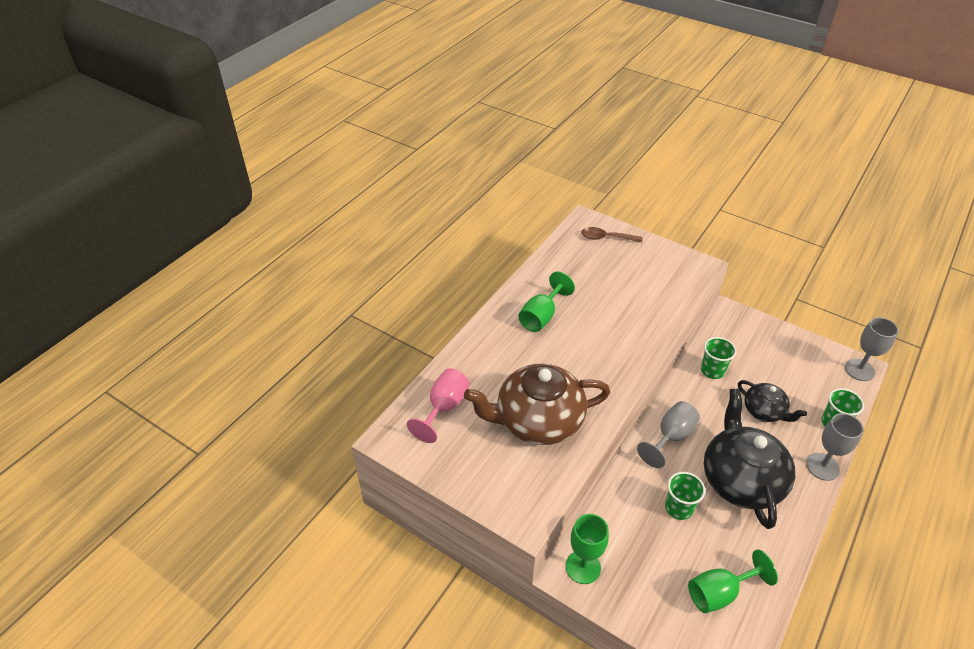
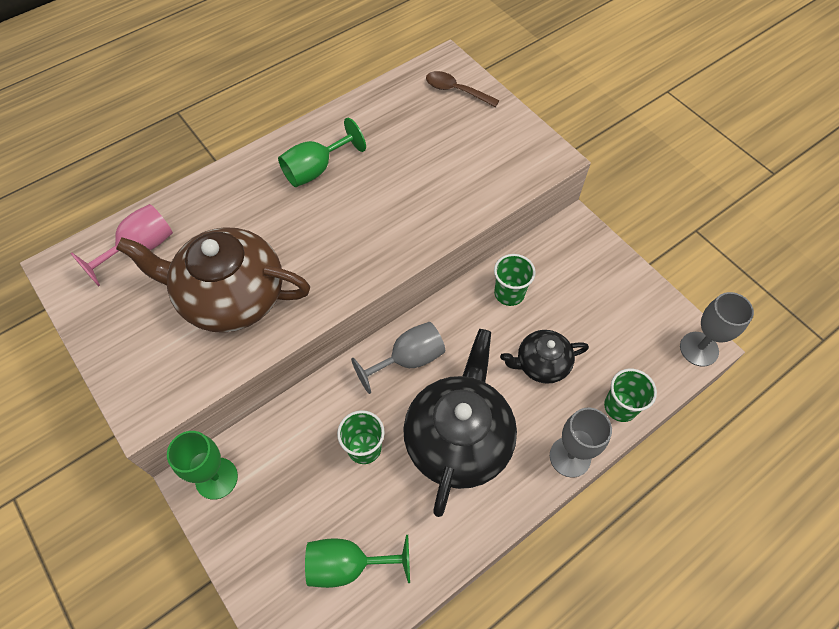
camera: 20 degrees right, 15 degrees up
black teapot [738,380,807,422] -> black teapot turned 105 degrees clockwise [500,330,589,384]

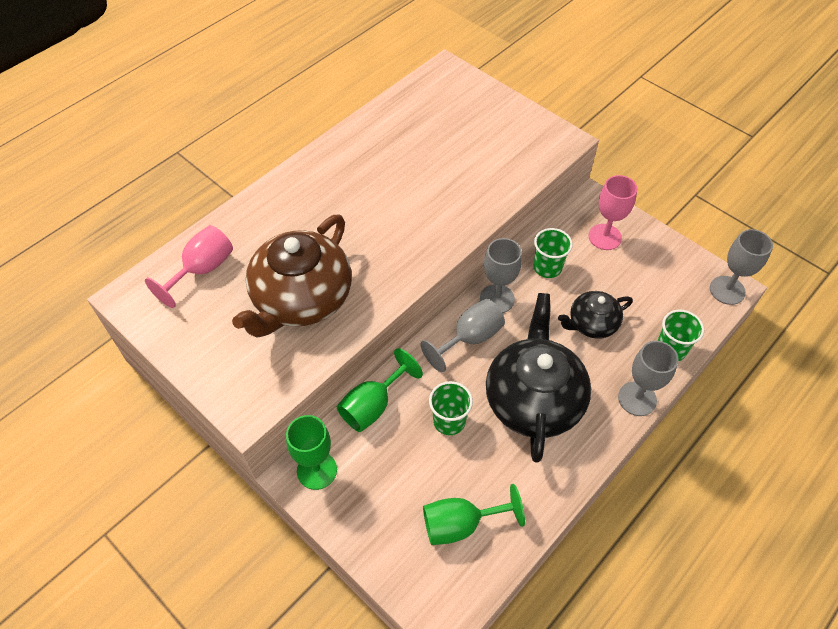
camera: 10 degrees left, 5 degrees down
brown teapot [116,227,310,333] -> brown teapot turned 60 degrees counterclockwise [232,215,352,338]
green goblet [278,118,366,187] -> green goblet moved to [337,348,423,432]
brown spoon [426,71,500,107] -> none
none -> grey goblet [480,238,522,313]
none -> pink goblet [589,175,637,250]

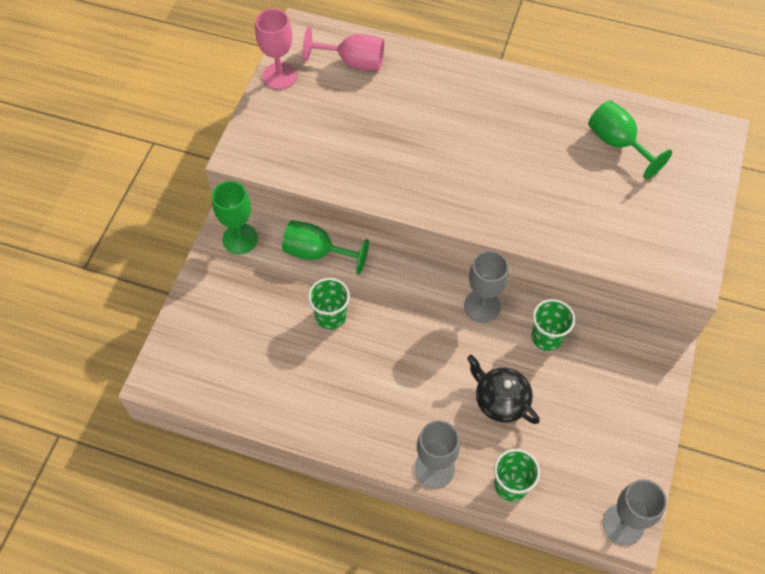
camera: 65 degrees right, 5 degrees up
brown teapot [232,215,352,338] -> none
grey goblet [421,299,505,372] -> none
green goblet [423,484,525,545] -> green goblet moved to [588,100,672,179]
black teapot [486,293,591,463] -> none
pink goblet [589,175,637,250] -> pink goblet moved to [255,9,297,90]

